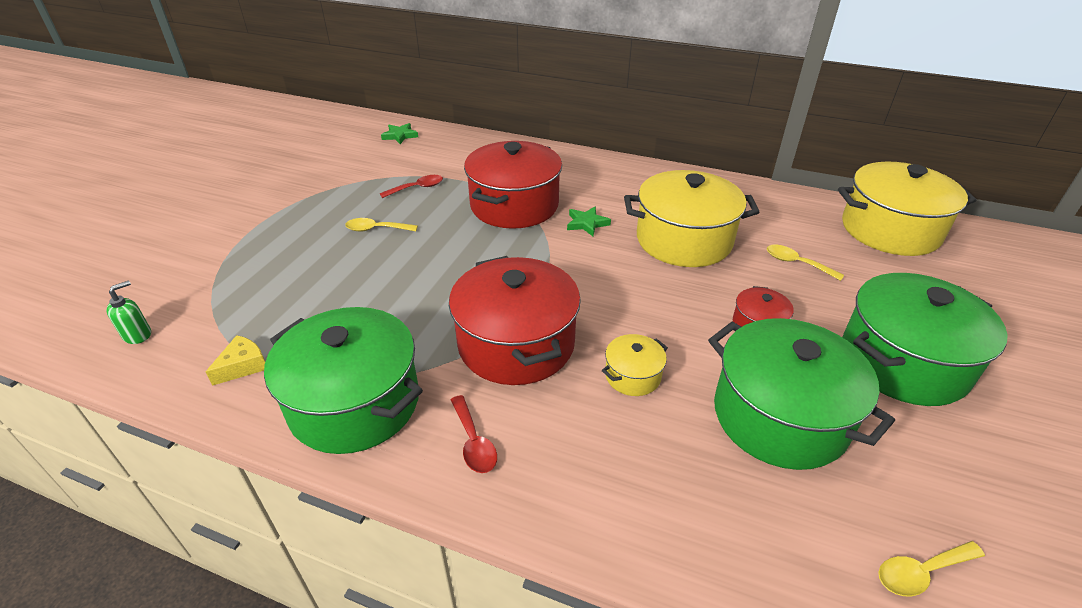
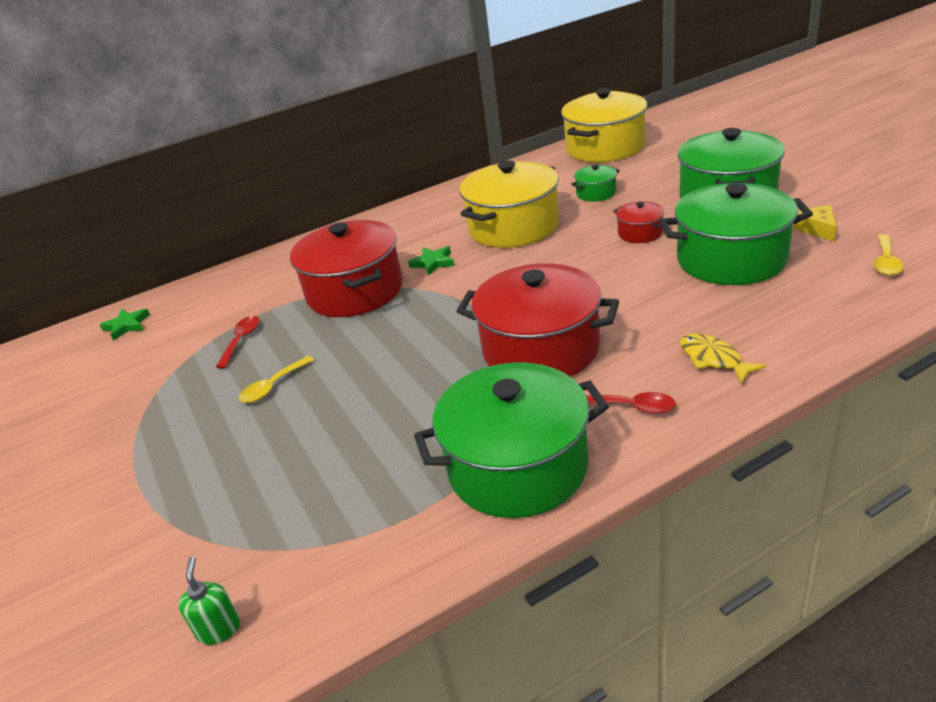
camera: 45 degrees left, 5 degrees down
yellow cheese [206,335,265,386] -> yellow cheese moved to [793,205,837,241]
yellow pot [602,334,668,396] -> none
yellow spoon [767,245,844,281] -> green pot [571,165,620,202]
none -> yellow fish [680,333,766,384]

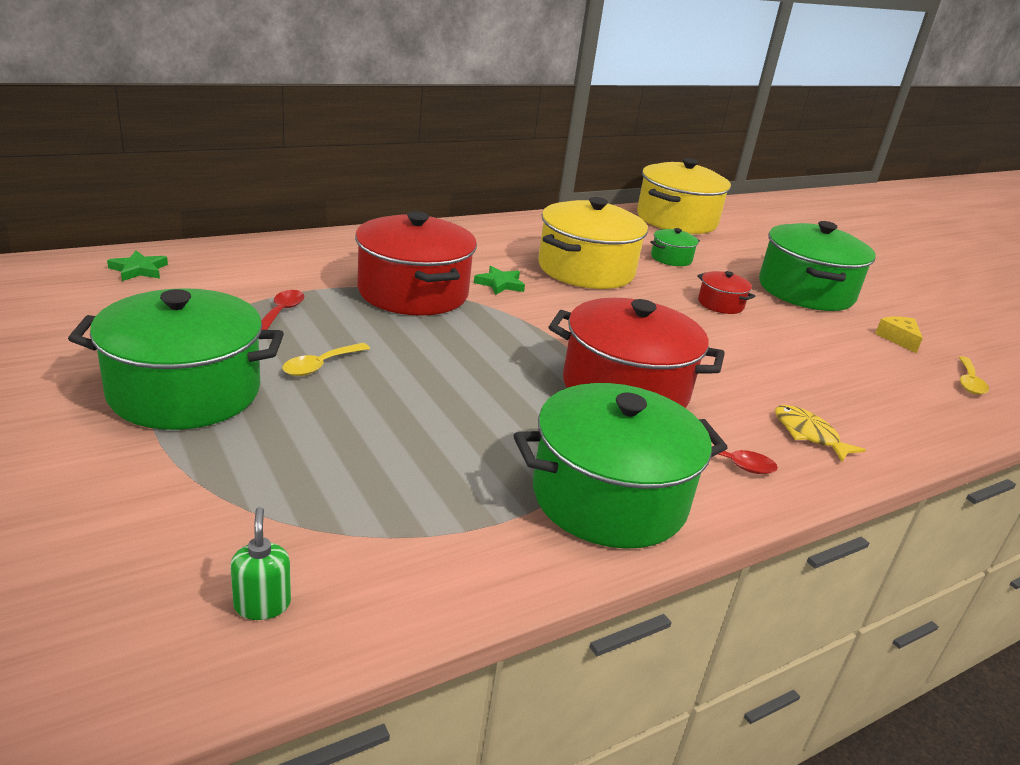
camera: 10 degrees left, 5 degrees down
green pot [659,183,813,285] -> green pot moved to [68,288,284,430]

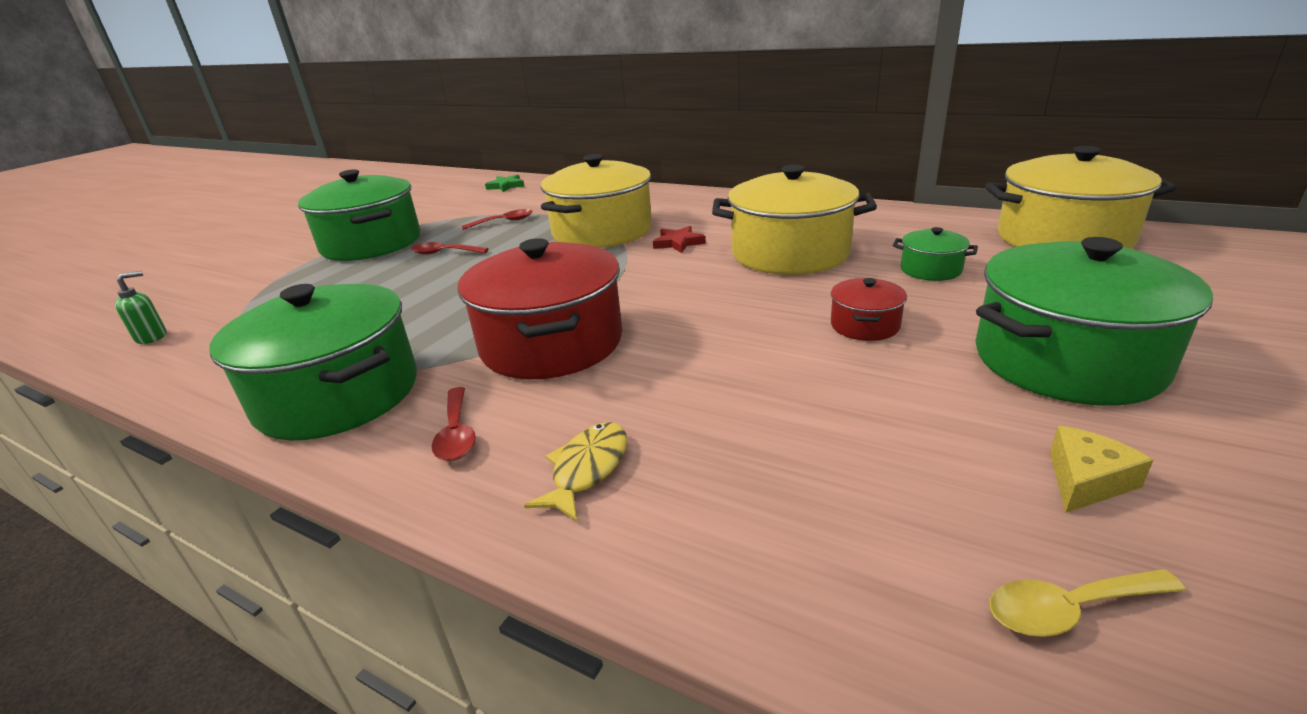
camera: 65 degrees right, 0 degrees up
yellow spoon [282,343,370,376] -> red spoon [411,242,489,255]
red pot [355,211,477,316] -> yellow pot [541,154,652,248]
green star [474,266,525,295] -> red star [653,226,706,253]

